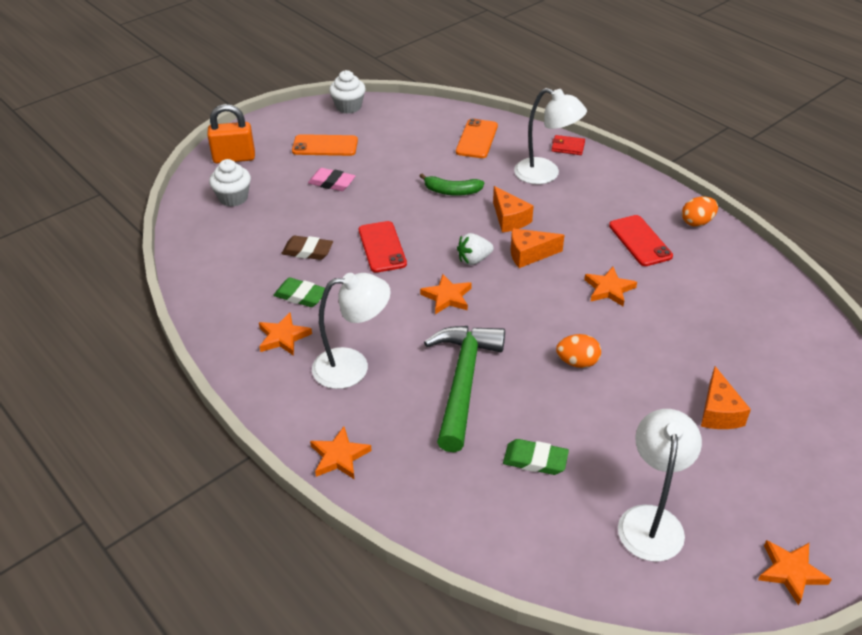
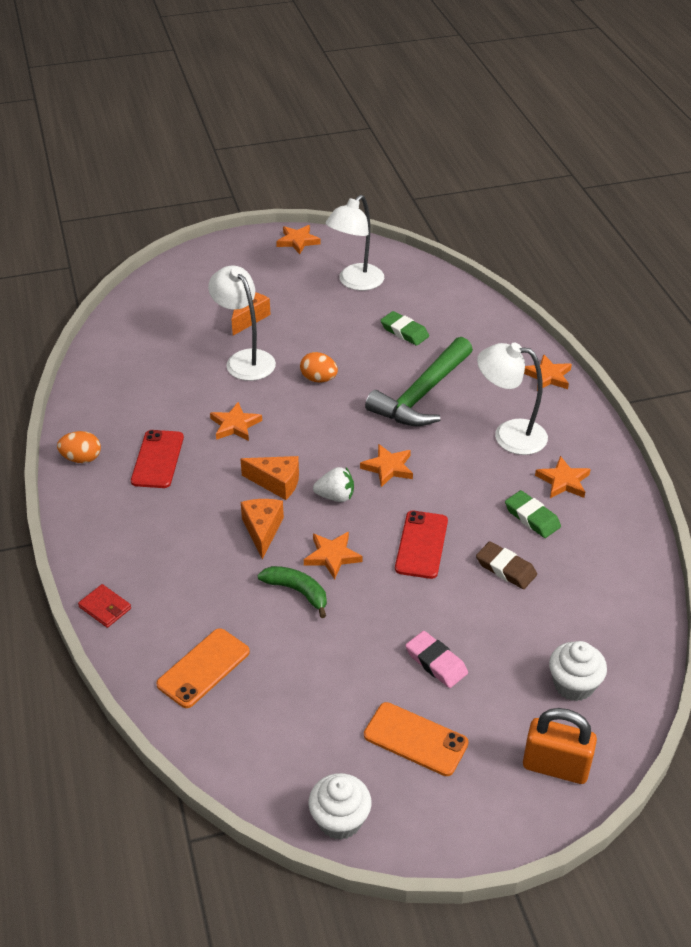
camera: 155 degrees left, 0 degrees up
white lamp [514,88,587,184] -> white lamp moved to [208,265,276,381]
none -> orange star [304,532,363,580]

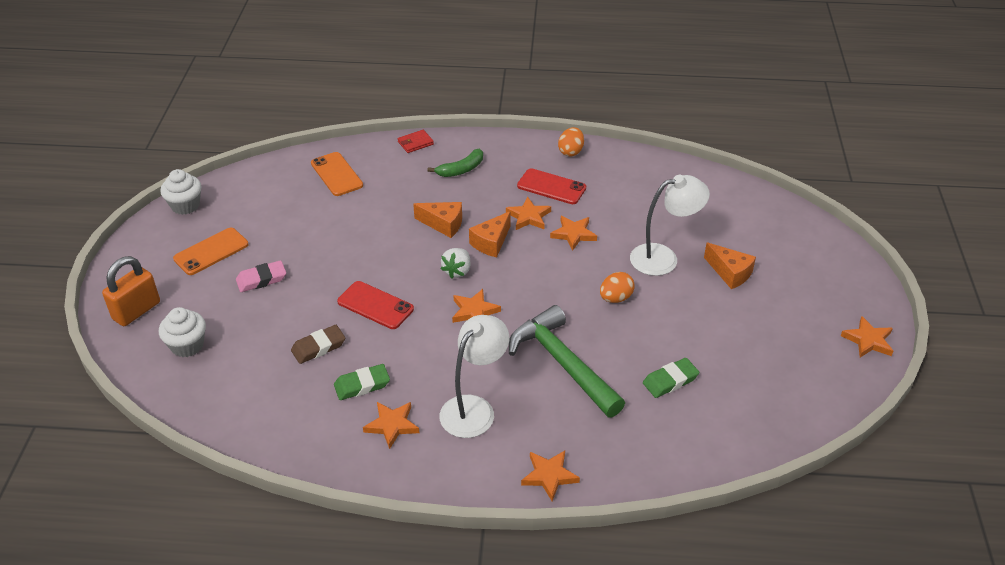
camera: 110 degrees right, 0 degrees up
green banana [258,566,327,618] -> green banana moved to [427,149,483,177]
orange star [304,532,363,580] -> orange star moved to [506,197,551,230]
white lamp [326,195,384,291] -> none

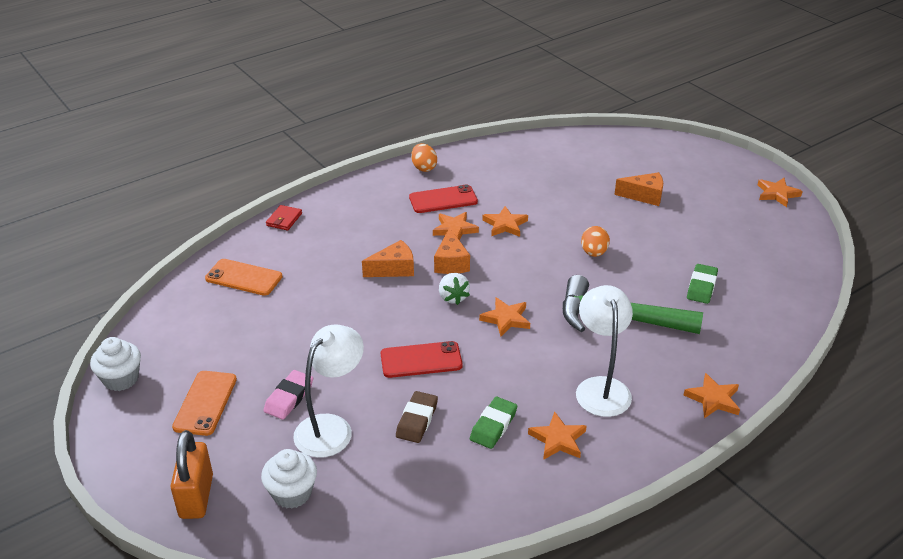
camera: 40 degrees left, 5 degrees down
green banana [427,149,483,177] -> none
white lamp [630,175,710,276] -> white lamp moved to [293,324,364,458]

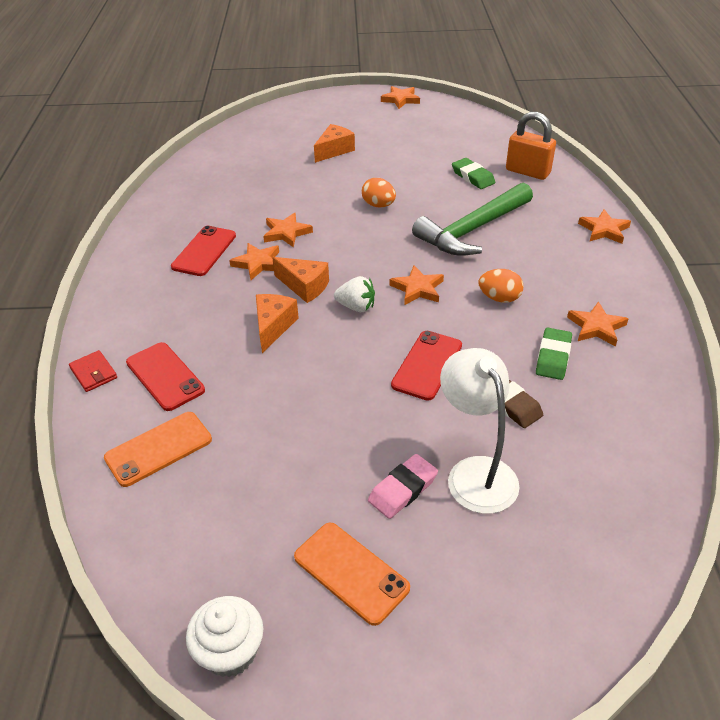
camera: 55 degrees left, 5 degrees up
orange padlock [170,430,213,519] -> orange padlock moved to [506,112,556,180]
white cupcake [261,449,317,509] -> none
pink eraser [263,370,313,420] -> pink eraser turned 75 degrees clockwise [368,454,438,519]
orange egg [411,143,437,172] -> orange egg moved to [478,269,524,303]
green eraser [470,397,517,449] -> green eraser turned 45 degrees clockwise [536,328,572,380]
white lamp [576,285,633,417] -> none
none -> red phone [126,342,205,411]

